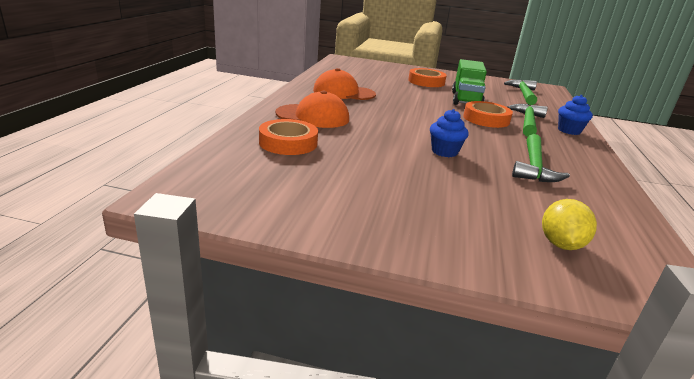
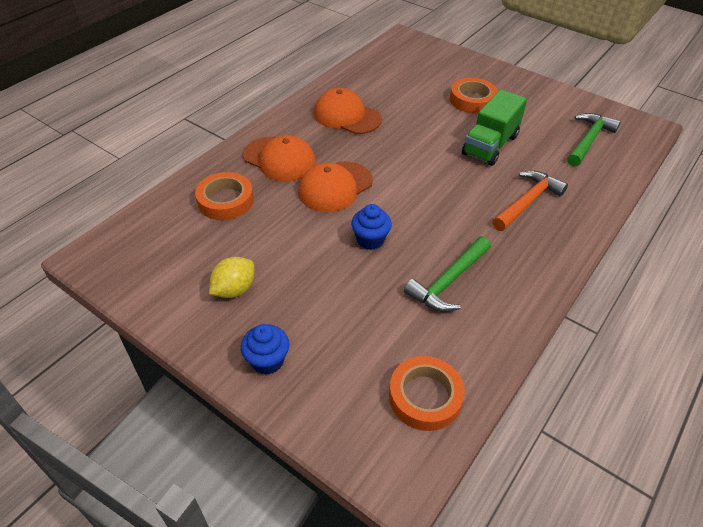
camera: 25 degrees right, 20 degrees up
orange tape [463,101,513,128] -> orange tape moved to [389,356,465,431]
green hammer [507,104,548,137] -> orange hammer [492,171,568,231]
yellow lemon [542,199,597,250] -> yellow lemon moved to [209,257,255,298]
blue cupcake [558,95,593,135] -> blue cupcake moved to [241,324,289,374]
none -> orange cap [298,161,373,212]

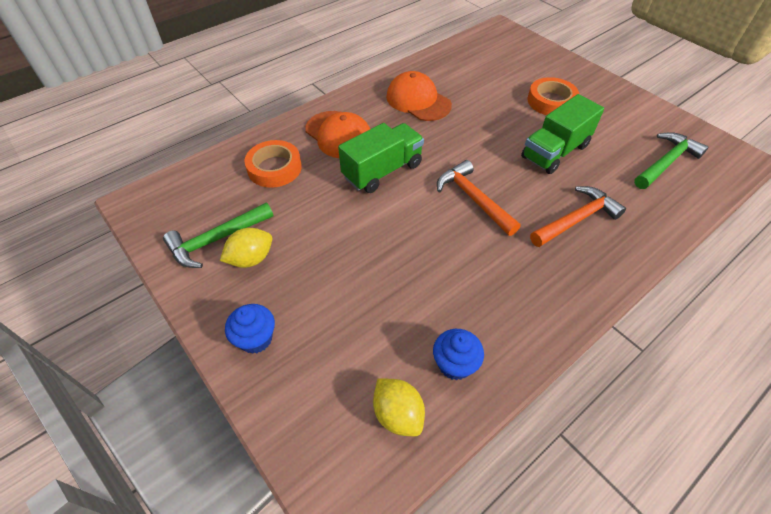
camera: 15 degrees right, 5 degrees up
orange cap [298,161,373,212] -> green truck [338,123,424,193]
blue cupcake [351,204,392,250] -> blue cupcake moved to [433,329,484,380]
orange tape [389,356,465,431] -> yellow lemon [373,378,425,436]
green hammer [404,236,491,312] -> green hammer moved to [163,203,273,268]
none -> orange hammer [437,160,521,236]

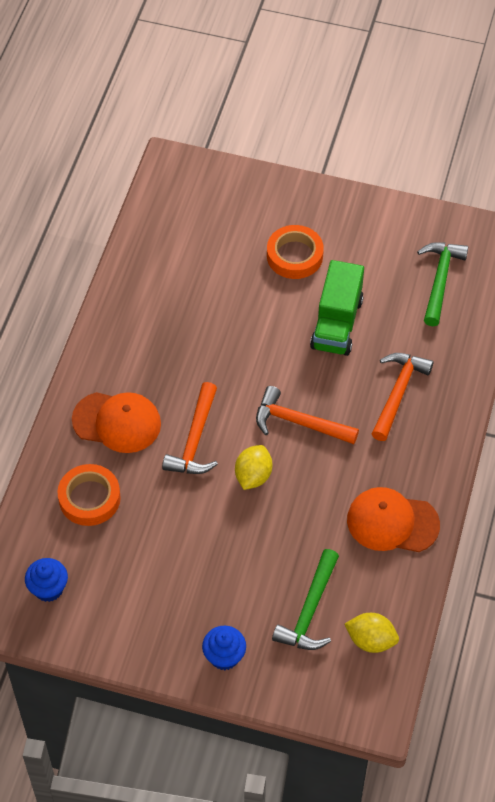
camera: 35 degrees left, 5 degrees up
green hammer [163,203,273,268] -> green hammer moved to [272,549,339,650]
yellow lemon [220,228,272,268] -> yellow lemon moved to [235,445,272,490]
green truck [338,123,424,193] -> orange hammer [162,382,218,474]
orange cap [386,71,452,121] -> orange cap moved to [347,487,440,552]
blue cupcake [433,329,484,380] -> blue cupcake moved to [25,558,68,602]

